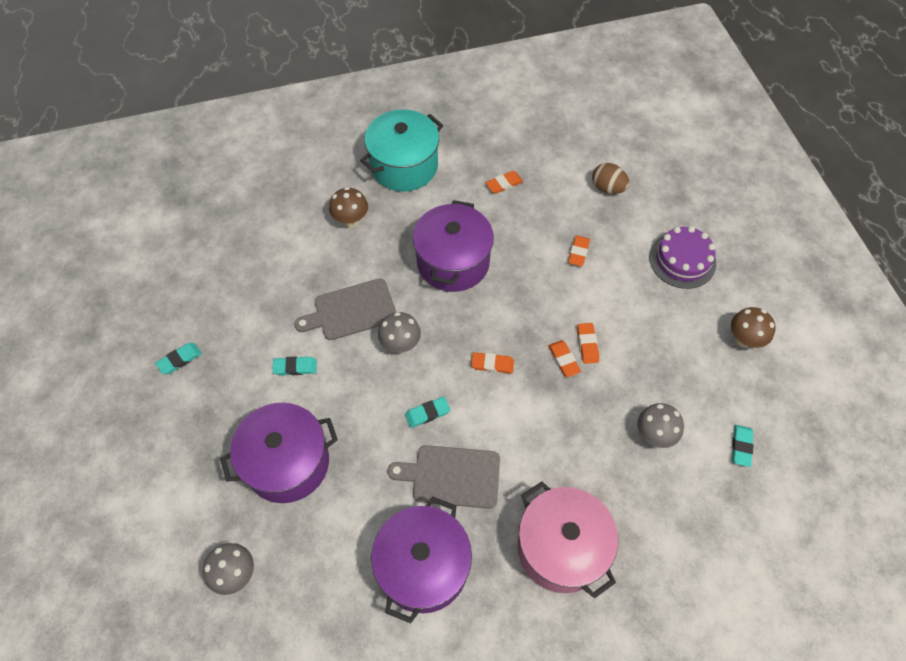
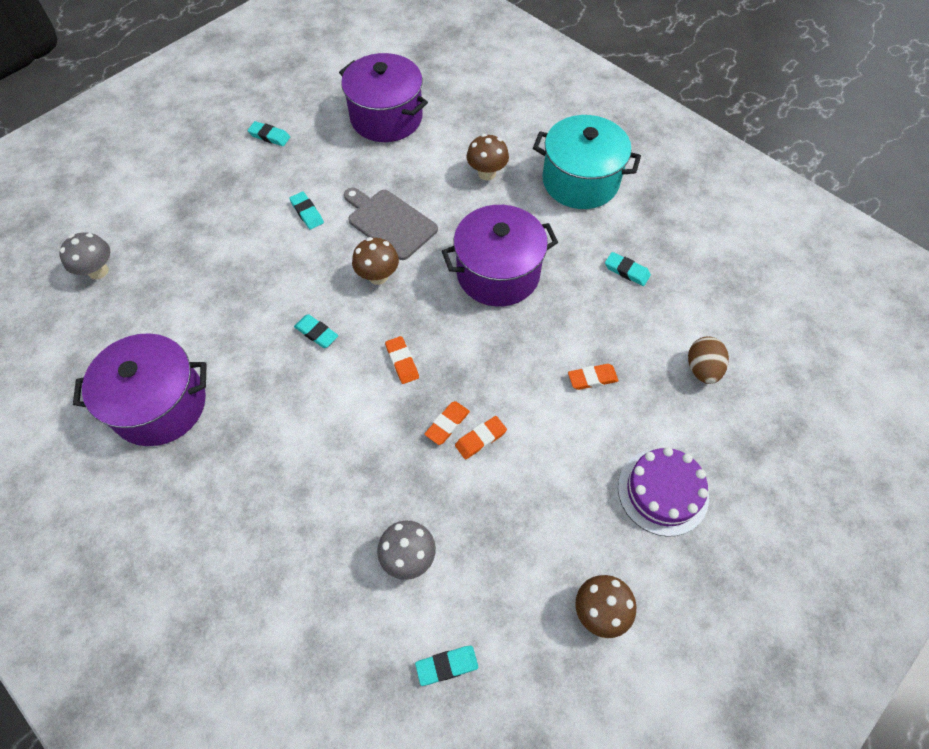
camera: 60 degrees right, 0 degrees up
purple pot [220,403,338,503] -> purple pot moved to [339,53,428,142]
grey mushroom [378,312,421,353] -> brown mushroom [352,237,399,285]
grey cutting board [388,445,500,509] -> none
orange eraser [486,171,523,194] -> turquoise eraser [605,252,651,286]
pink pot [517,481,618,598] -> none

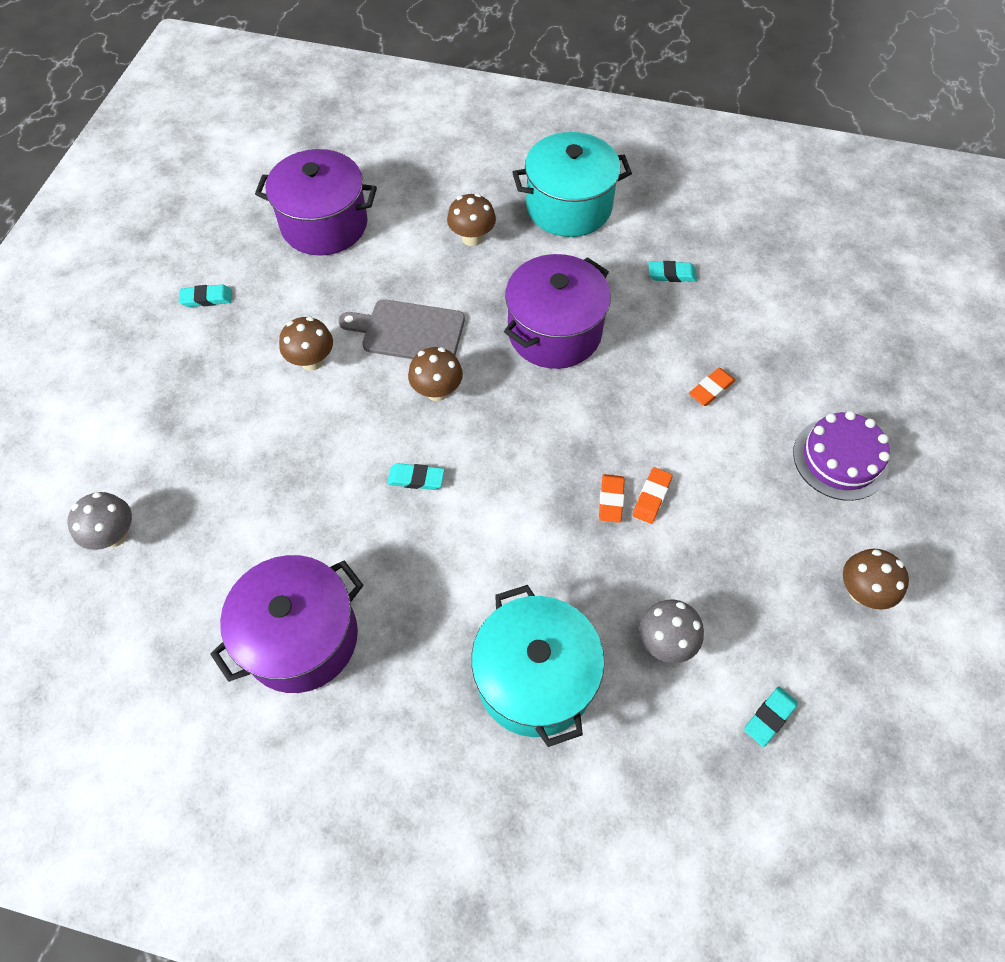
camera: 30 degrees left, 0 degrees up
turquoise eraser [289,192,324,230] -> brown mushroom [279,317,333,371]
orange eraser [385,336,419,384] -> none
brown egg [688,336,729,384] -> none
none -> turquoise pot [471,585,604,747]

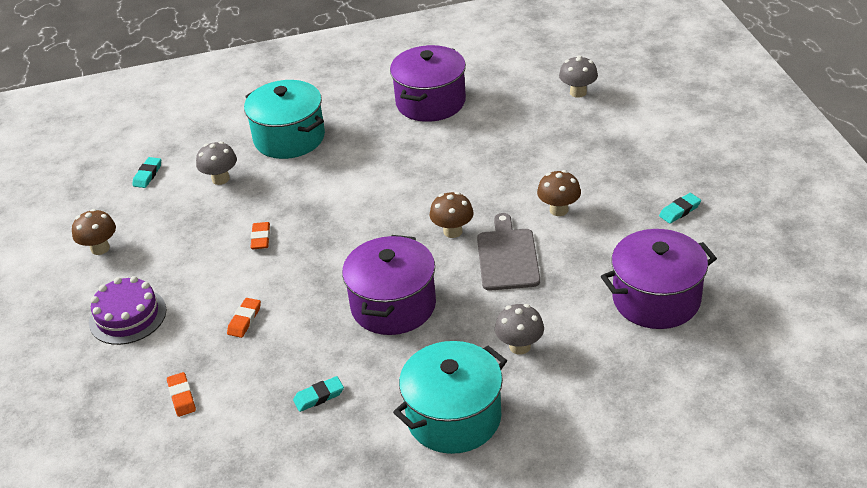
camera: 155 degrees right, 20 degrees down
grey cutting board [338,299,465,359] -> grey cutting board turned 75 degrees counterclockwise [477,213,540,291]
turquoise eraser [387,463,445,490] -> none
brown mushroom [447,193,496,246] -> grey mushroom [495,304,544,355]
orange eraser [599,474,625,523] -> orange eraser moved to [167,372,196,417]

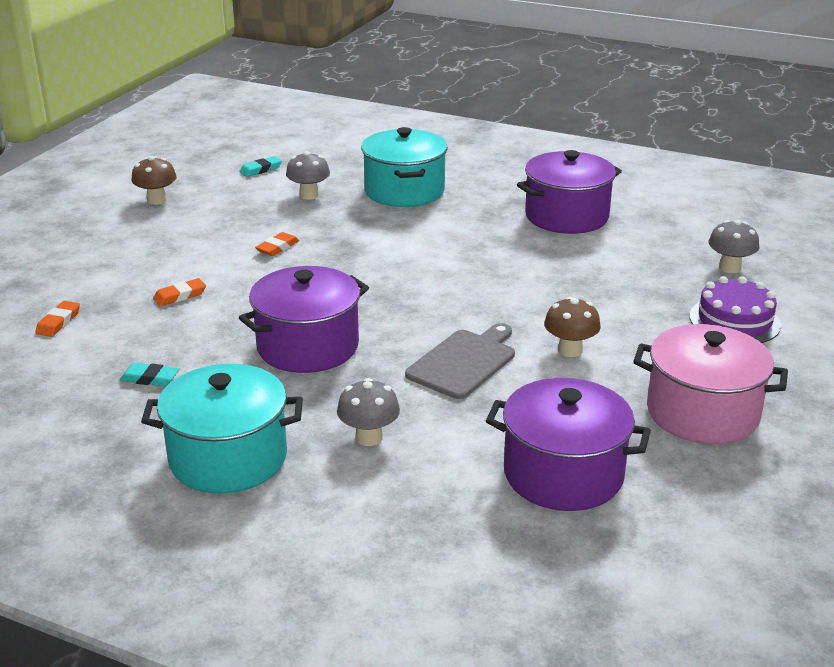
camera: 35 degrees right, 10 degrees down
purple cake [89,276,167,345] -> purple cake moved to [690,276,781,343]
brown mushroom [430,192,474,238] -> none
turquoise eraser [659,193,701,224] -> pink pot [633,324,788,444]

